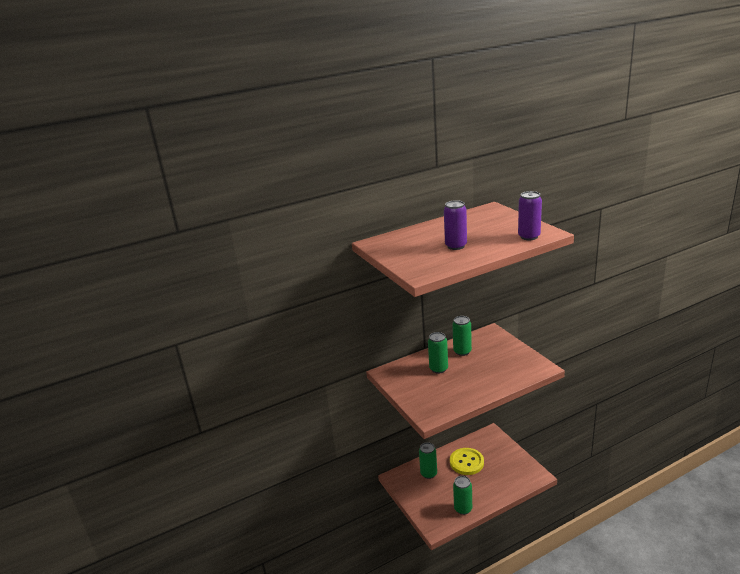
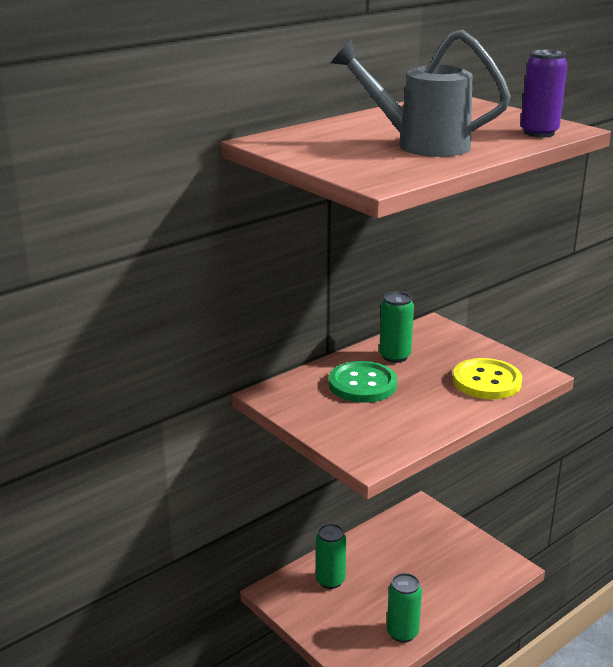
camera: 15 degrees left, 0 degrees up
green can [428,332,448,374] -> green button [329,361,397,403]
purple can [444,200,467,250] -> grey watering can [331,29,511,157]
yellow button [450,448,484,475] -> yellow button moved to [453,358,522,399]

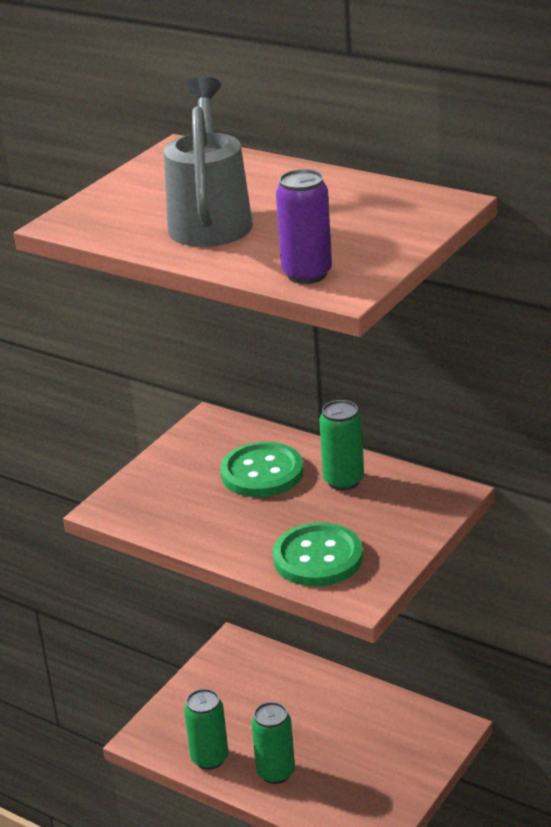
camera: 75 degrees right, 5 degrees up
green can [315,524,346,589] -> green can moved to [251,702,295,784]
yellow button [453,358,522,399] -> green button [273,522,363,587]

